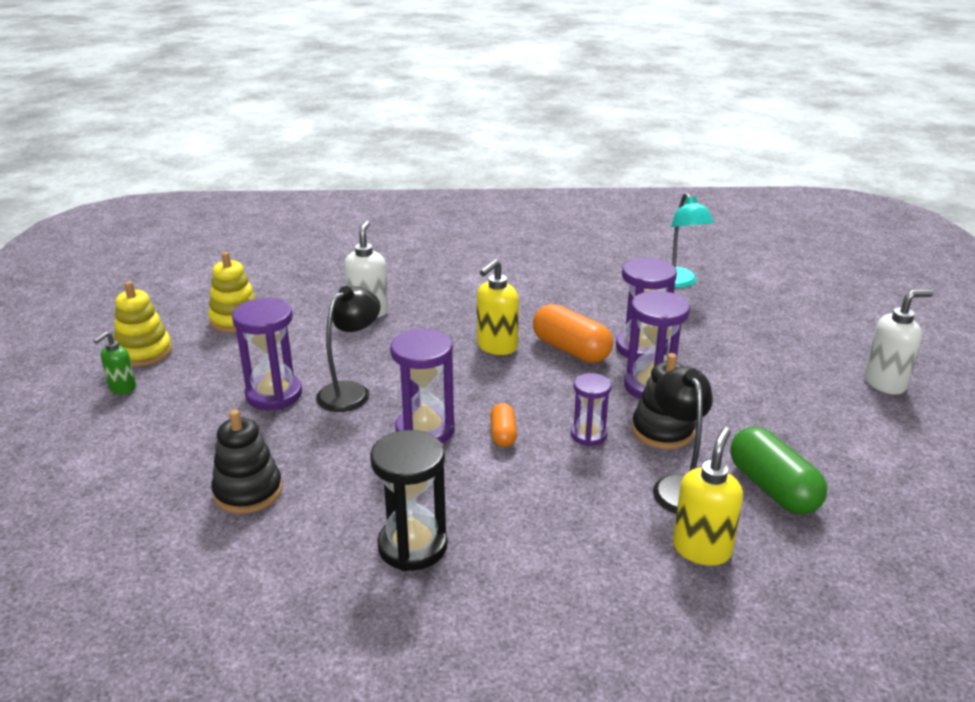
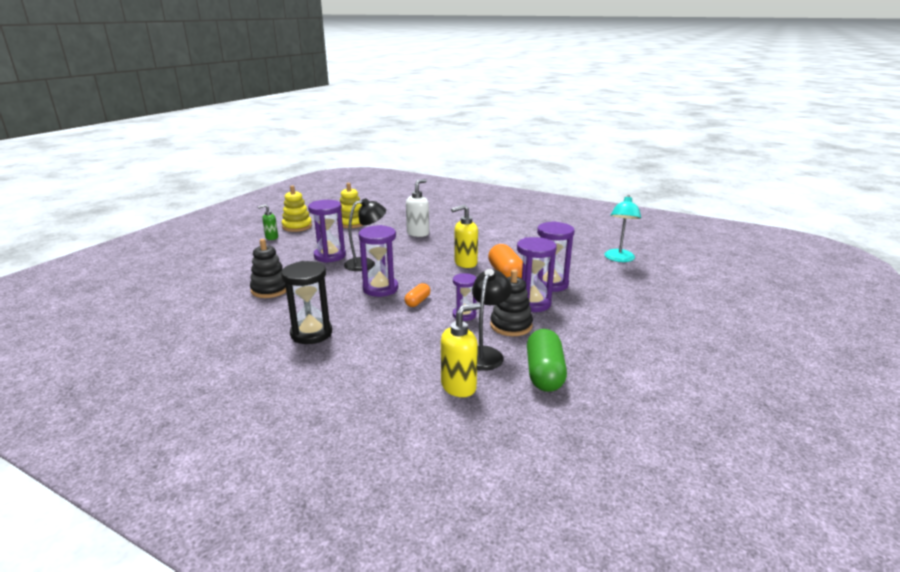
camera: 30 degrees right, 5 degrees down
white soap dispenser [864,290,933,395] -> none

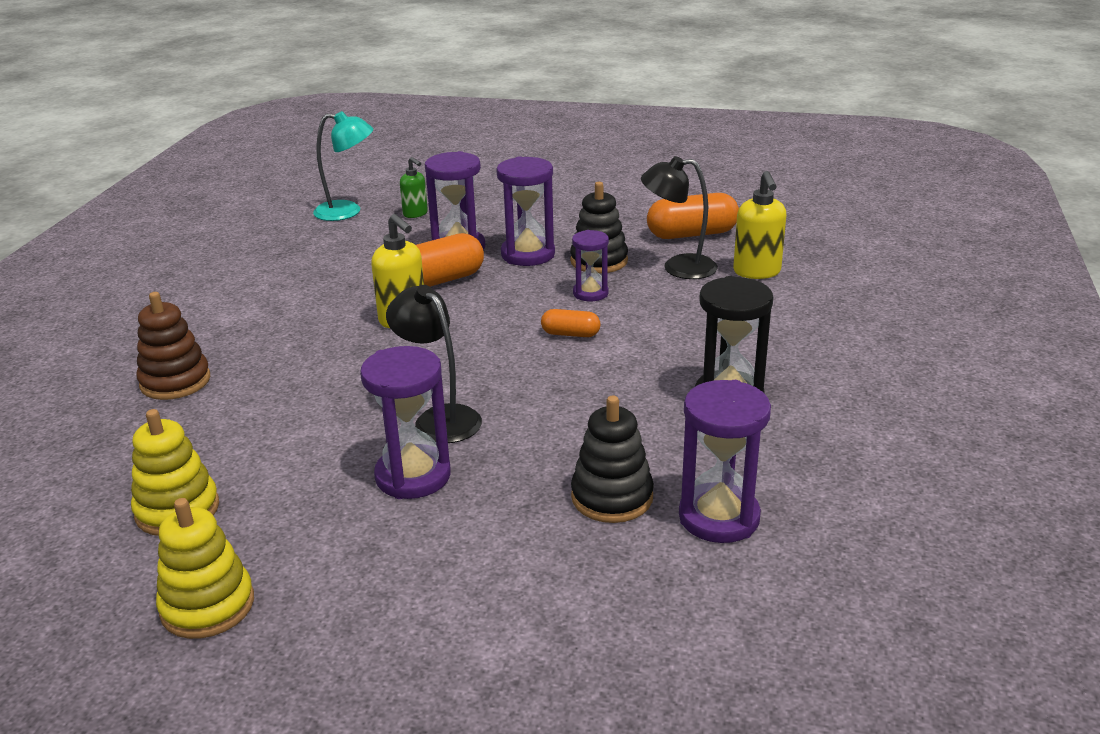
camera: 105 degrees left, 5 degrees up
green soap dispenser [258,204,278,240] -> green soap dispenser moved to [400,157,428,218]
purple hourglass [358,225,398,297] -> purple hourglass moved to [679,380,771,543]
white soap dispenser [406,179,429,237] -> none
yellow soap dispenser [441,303,481,397] -> yellow soap dispenser turned 135 degrees counterclockwise [733,171,787,279]
green capsule [527,329,567,392] -> orange capsule [647,193,739,239]
none -> brown stacking toy [136,292,210,400]

